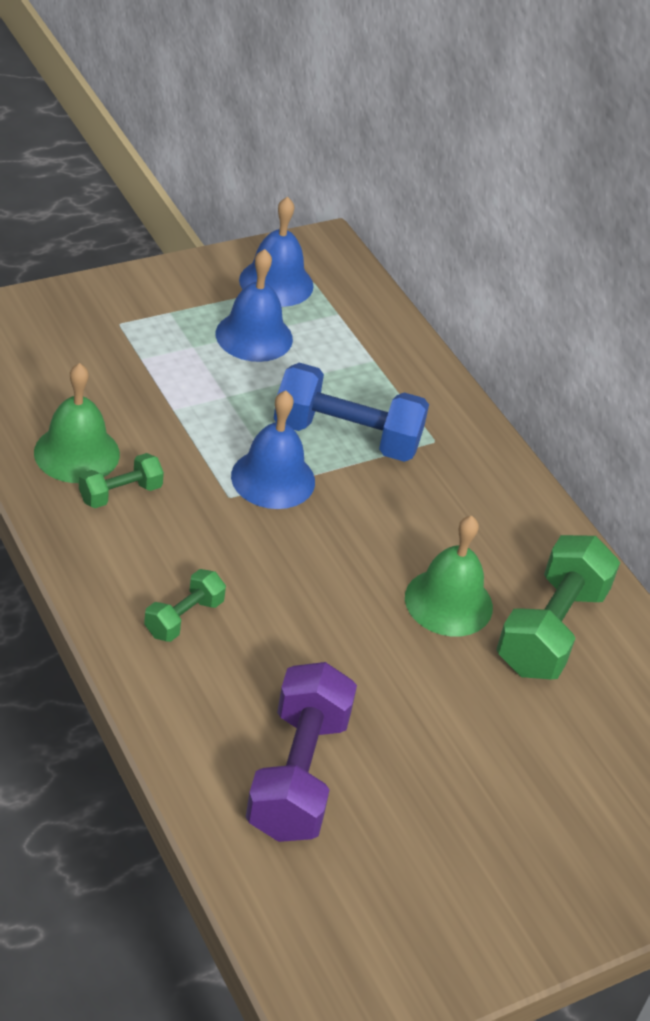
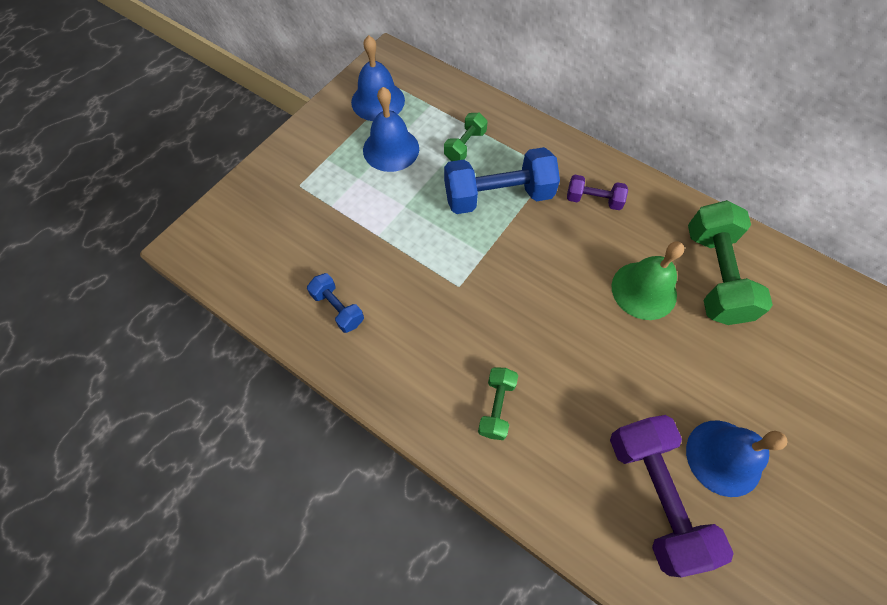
camera: 20 degrees left, 20 degrees up
green bell [34,363,120,483] -> blue dumbbell [307,273,364,333]
green dumbbell [79,453,164,508] -> green dumbbell moved to [444,113,488,161]
blue bell [231,391,315,509] -> blue bell moved to [686,420,788,497]
none -> purple dumbbell [567,175,628,210]

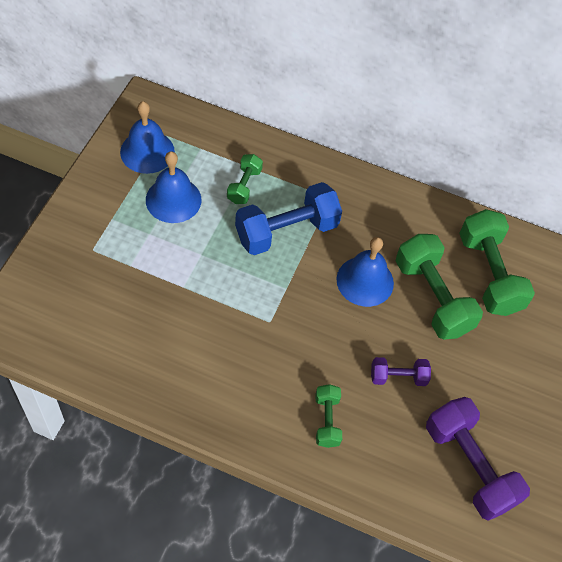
camera: 20 degrees left, 5 degrees down
blue dumbbell [307,273,364,333] -> none
purple dumbbell [567,175,628,210] -> purple dumbbell moved to [371,357,431,386]
green bell [611,241,684,320] -> green dumbbell [396,234,483,340]
blue bell [686,420,788,497] -> blue bell moved to [336,237,394,307]

